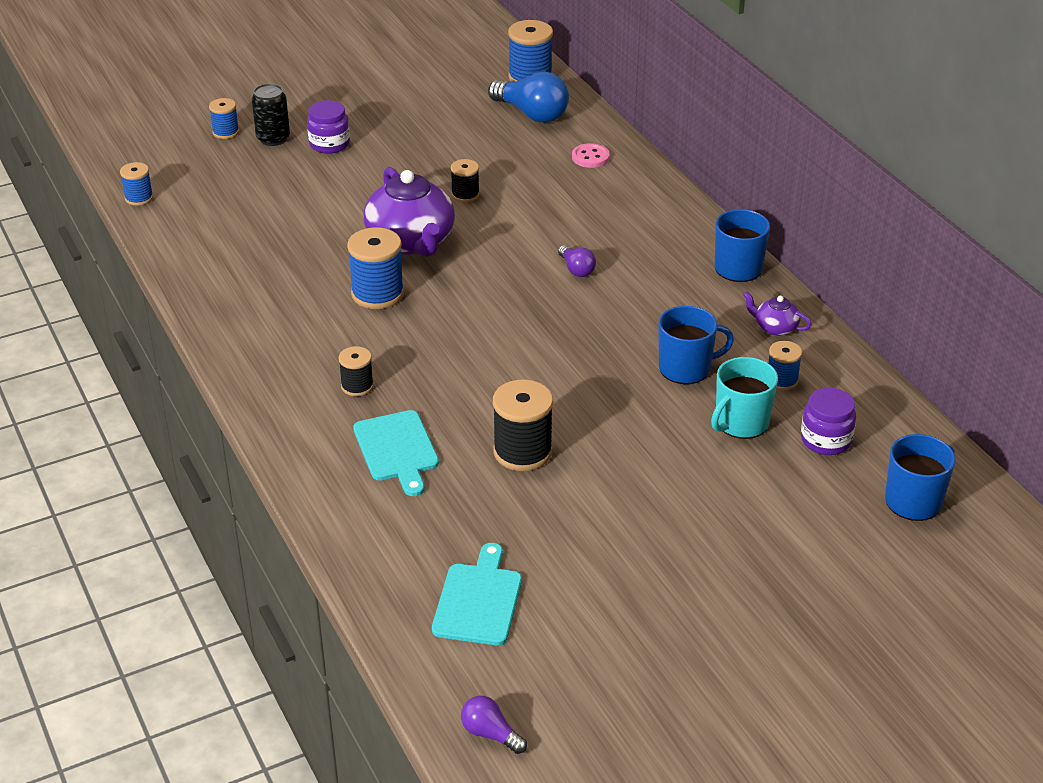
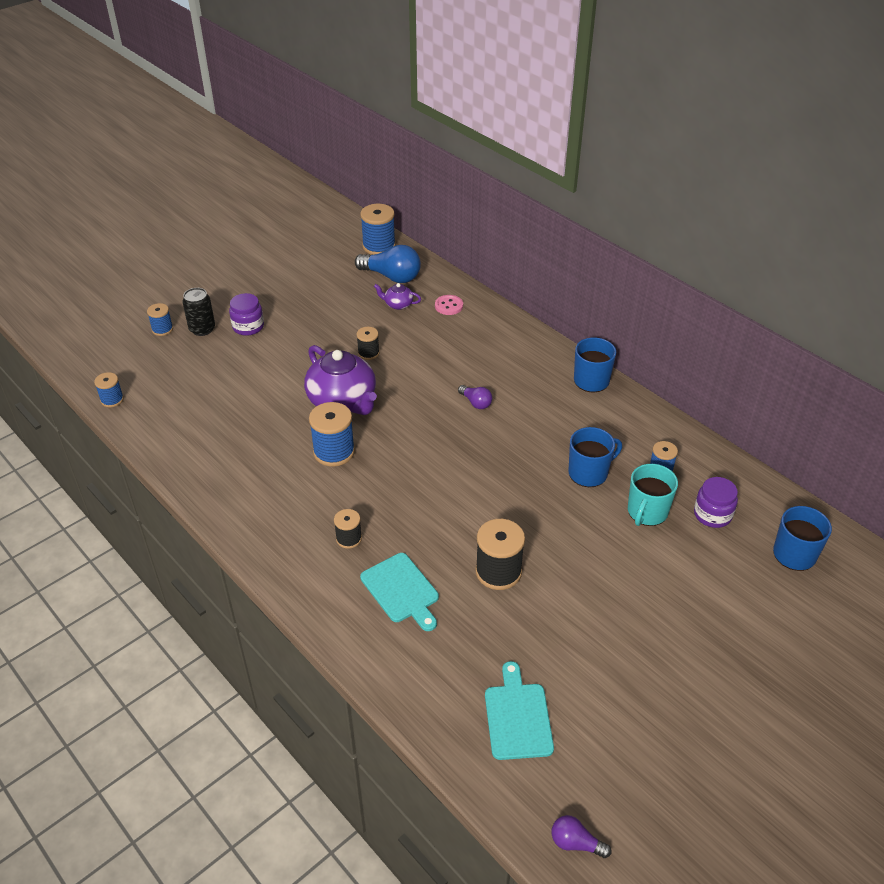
camera: 15 degrees left, 5 degrees up
purple teapot [743,291,812,336] -> purple teapot moved to [374,283,421,310]

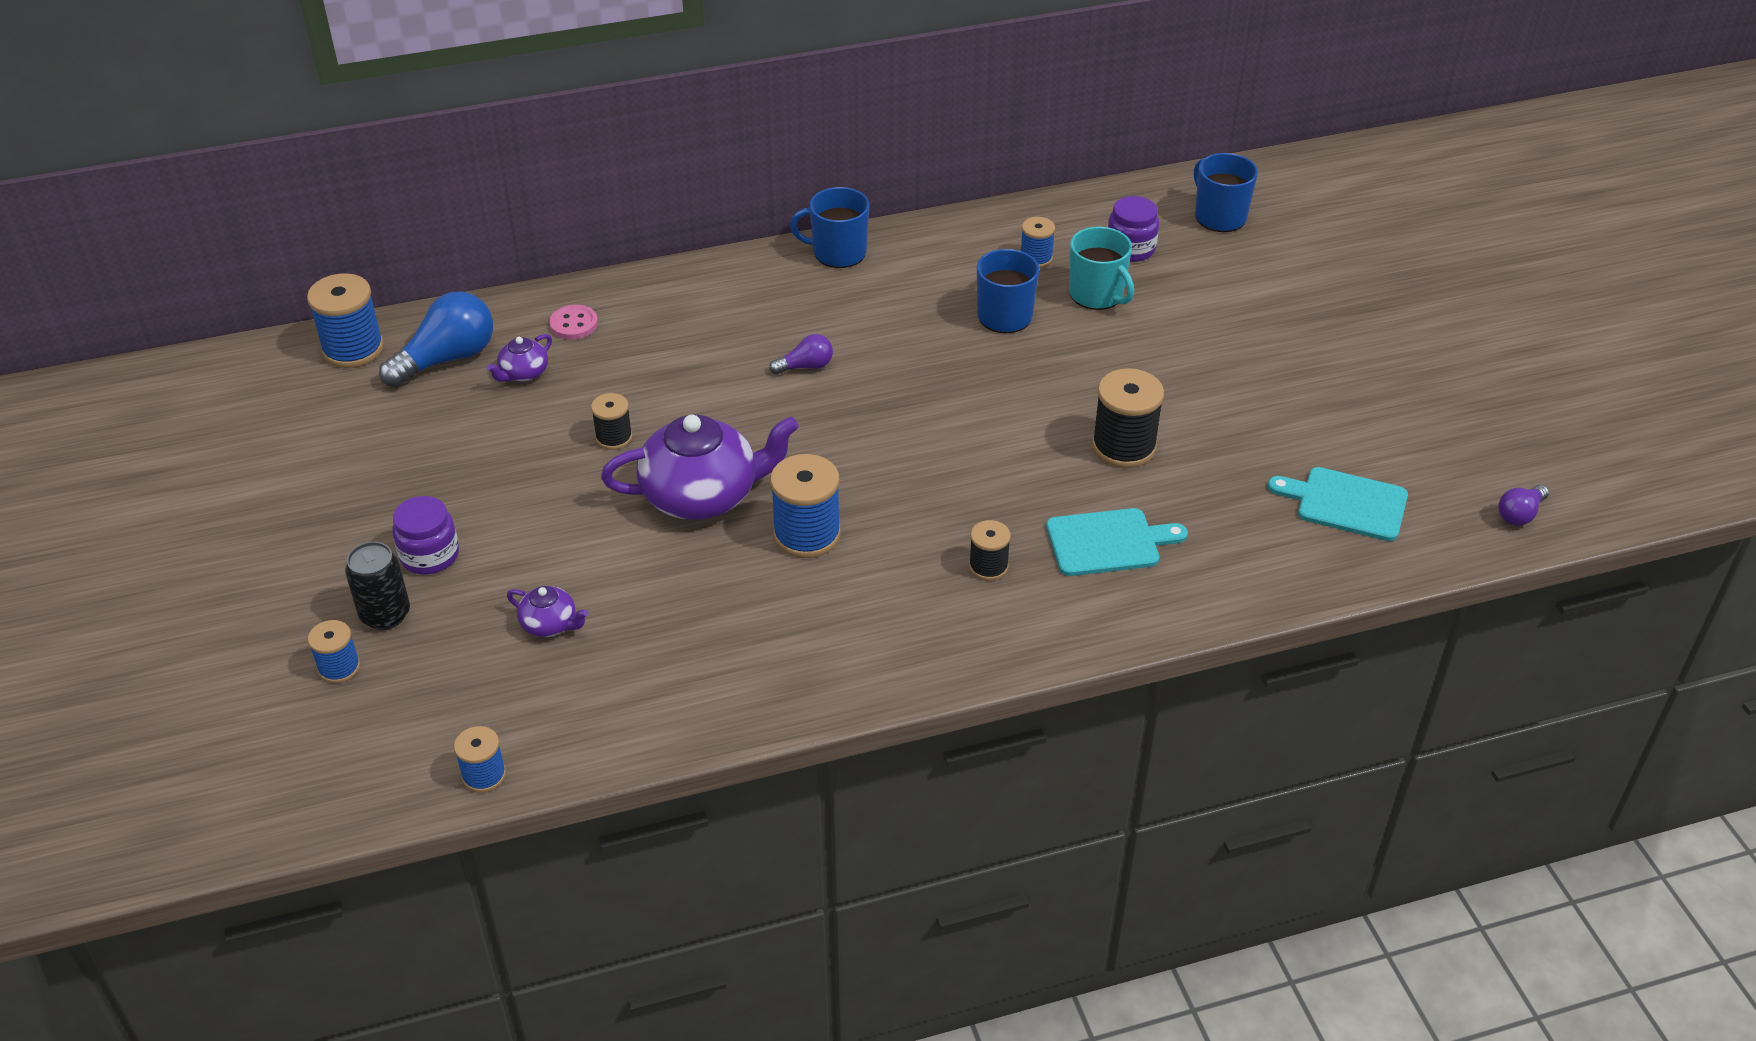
camera: 65 degrees left, 0 degrees up
none -> purple teapot [507,586,589,637]

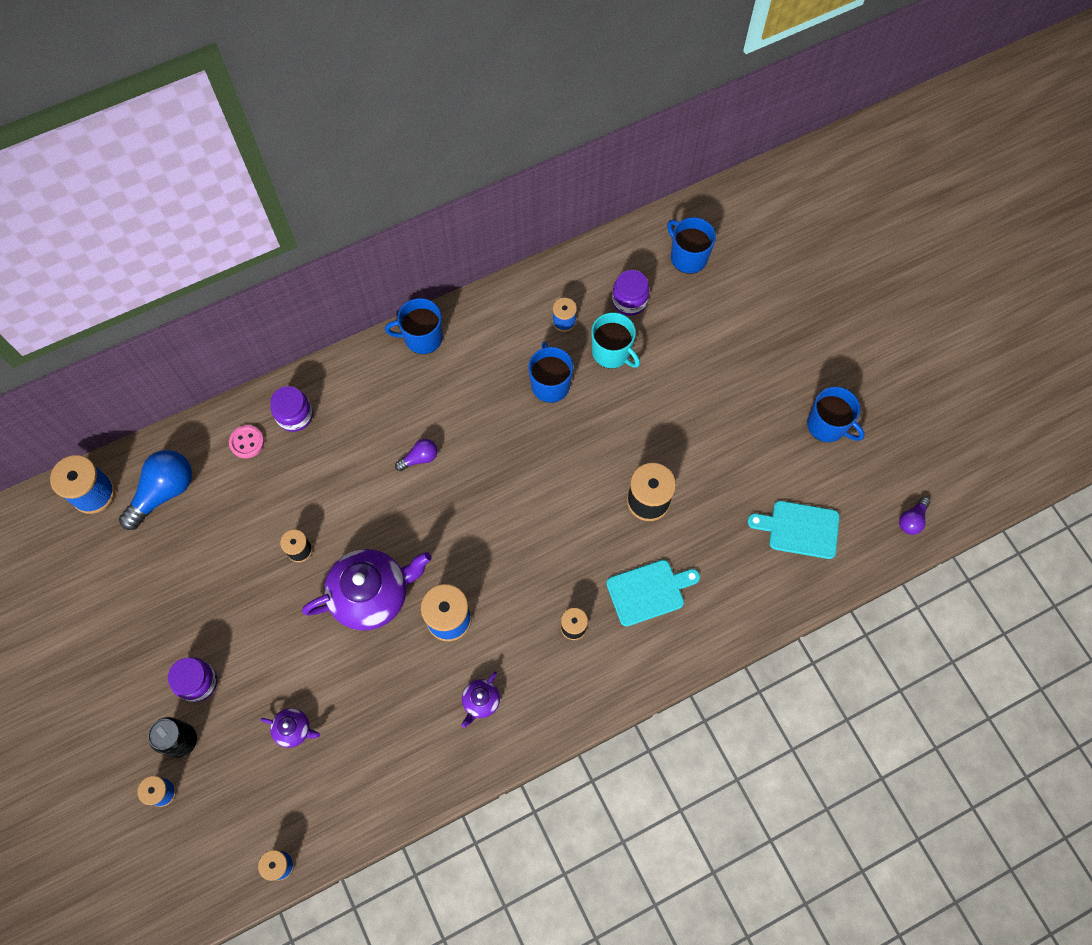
camera: 10 degrees left, 25 degrees up
purple teapot [486,334,552,382] -> purple teapot moved to [462,671,500,728]
none -> purple jar [270,386,313,432]
none -> blue mug [807,387,865,442]

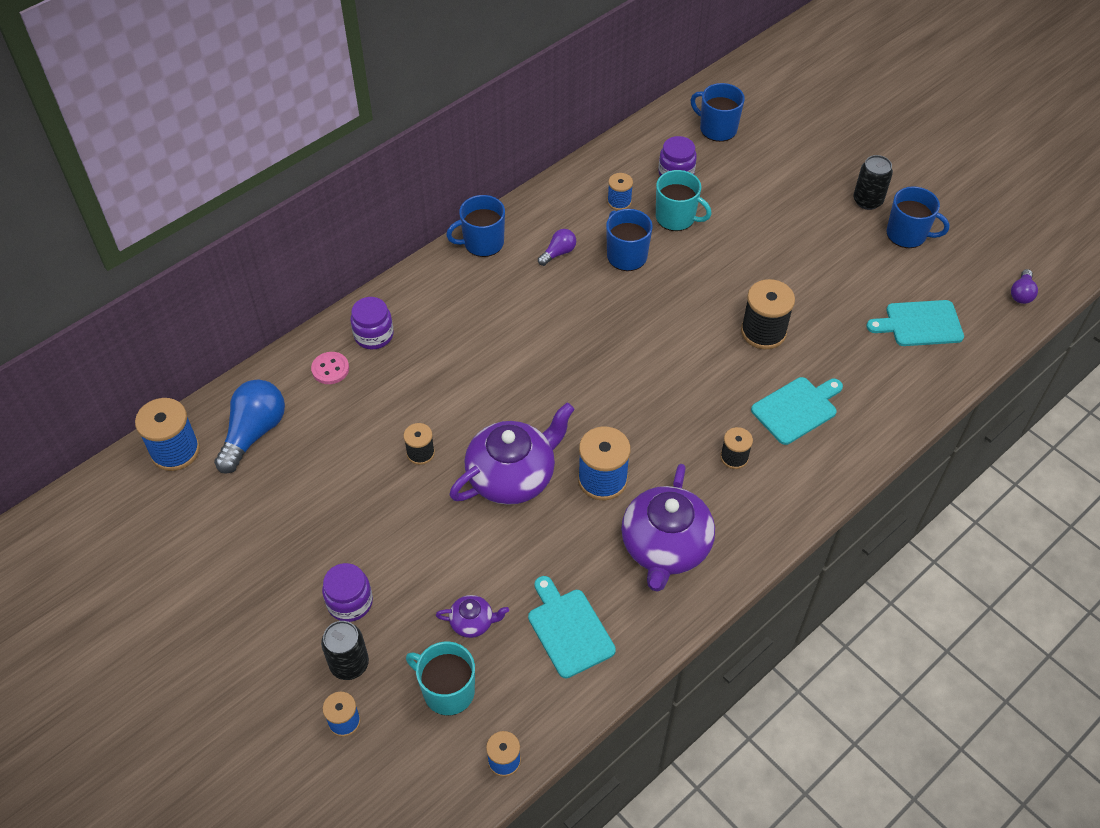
camera: 15 degrees left, 15 degrees down
purple light bulb [395,439,438,471] -> purple light bulb moved to [538,229,576,266]
purple teapot [462,671,500,728] -> purple teapot [621,464,715,592], size x2.19
none -> turquoise mug [406,641,475,716]
none -> turquoise cutting board [528,576,616,679]
none -> black can [853,155,893,210]

